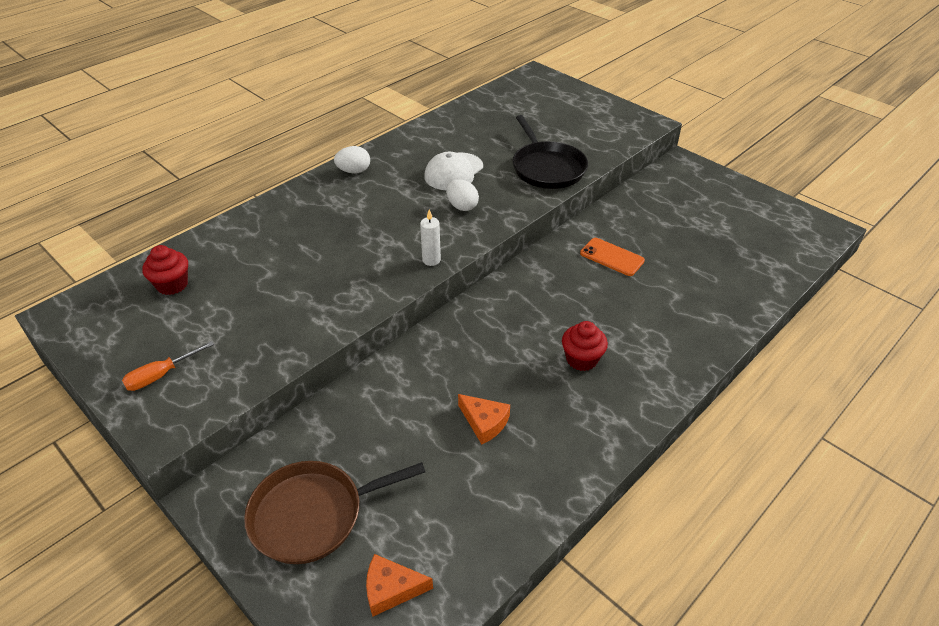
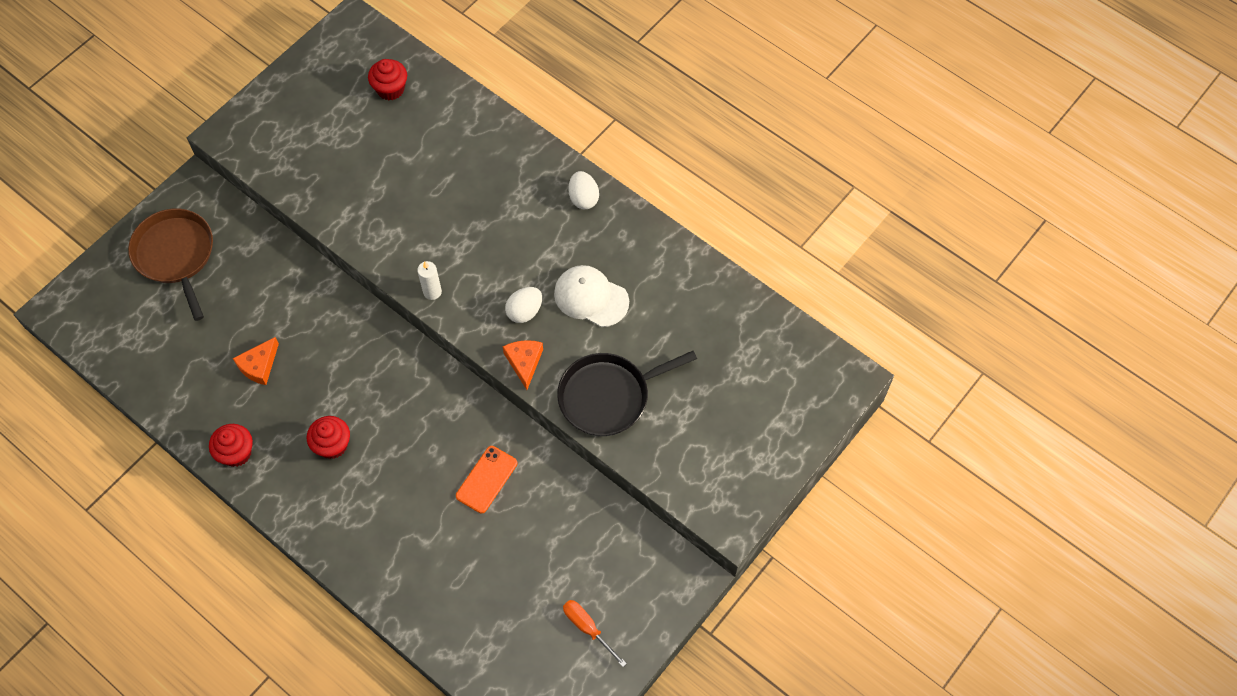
camera: 85 degrees right, 20 degrees up
orange screwdriver [122,341,214,391] -> orange screwdriver moved to [563,600,627,667]
orange cheese [366,554,433,617] -> orange cheese moved to [503,340,543,390]
none -> red cupcake [209,424,253,467]

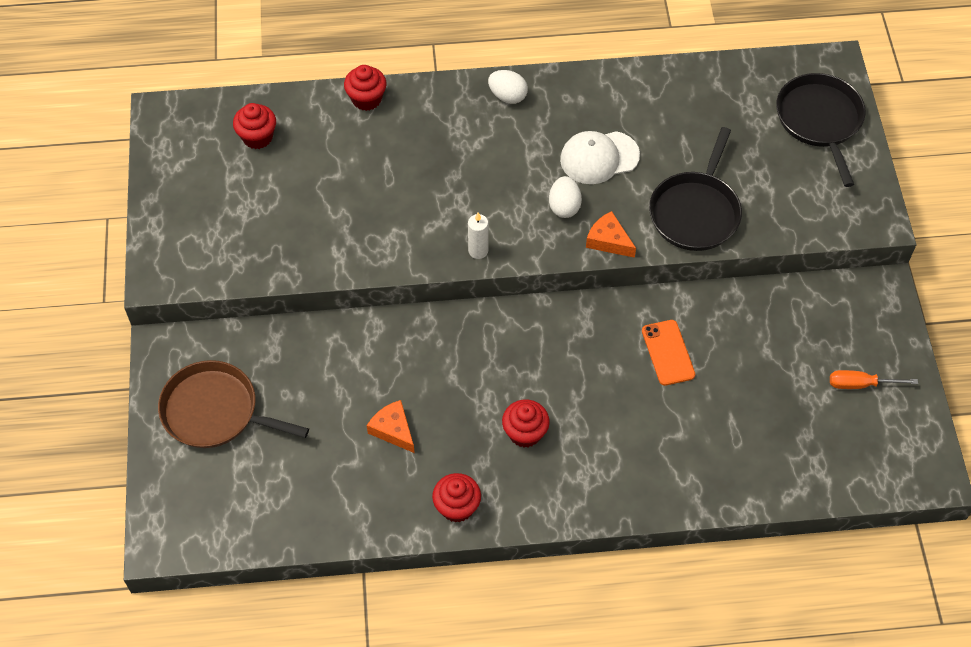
camera: 45 degrees left, 5 degrees down
orange cheese [233,337,279,385] -> orange cheese turned 150 degrees clockwise [367,400,415,453]
none -> red cupcake [344,65,386,111]
none -> black pan [776,73,866,187]

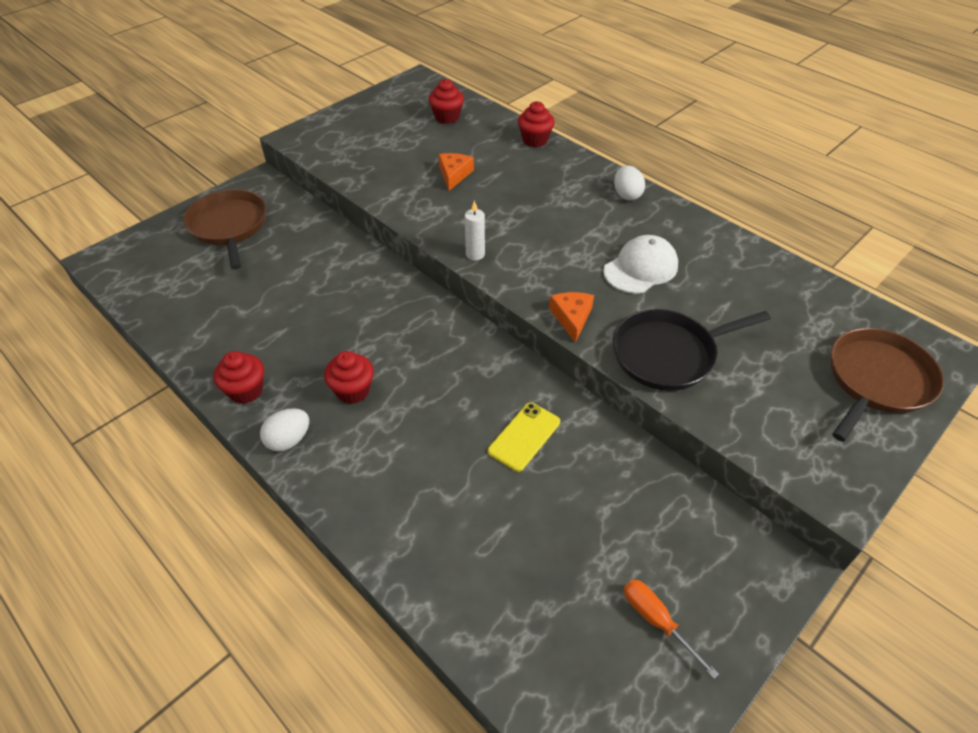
camera: 50 degrees right, 10 degrees down
orange cheese [367,400,415,453] -> orange cheese moved to [439,153,474,191]
white egg [549,176,582,218] -> white egg moved to [260,408,309,451]
white cap [560,131,640,184] -> white cap turned 105 degrees clockwise [603,235,678,294]
orange phone [642,320,695,386] -> yellow phone [488,403,560,472]
black pan [776,73,866,187] -> brown pan [831,328,944,442]

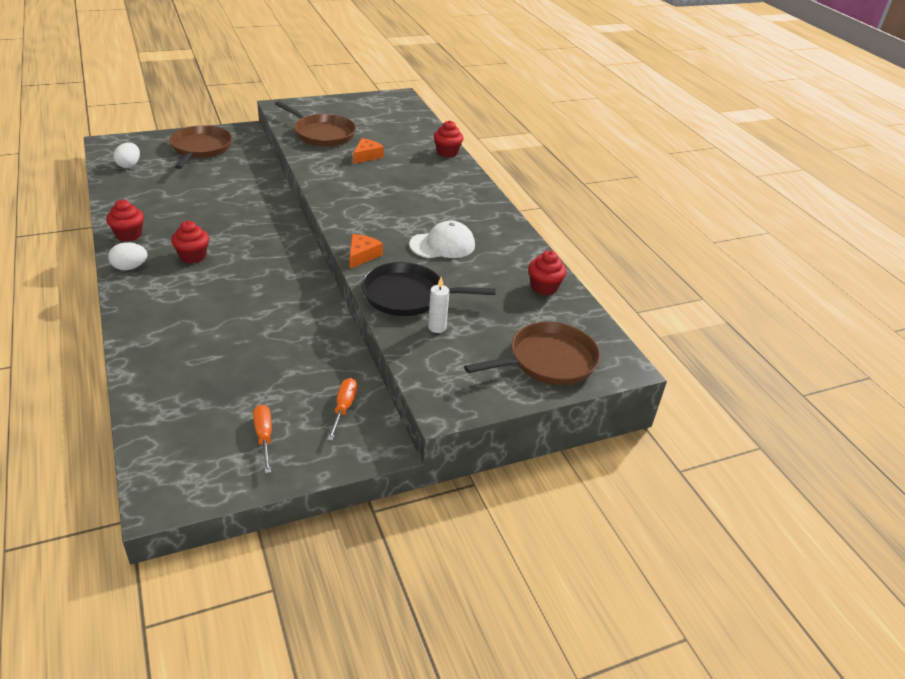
camera: 20 degrees right, 10 degrees down
red cupcake [429,79,464,124] -> red cupcake moved to [528,250,567,295]
white candle [465,200,485,260] -> white candle moved to [428,277,450,333]
yellow phone [488,403,560,472] -> none
white egg [614,165,645,200] -> white egg moved to [113,143,140,168]
none -> brown pan [275,101,356,147]
none -> orange screwdriver [327,378,357,441]

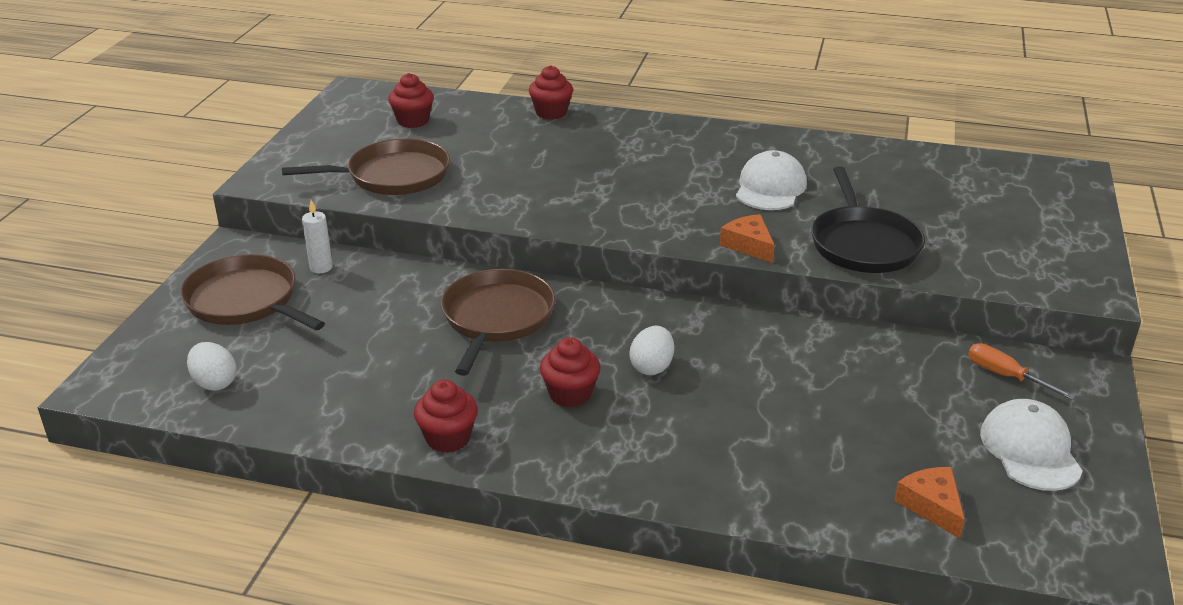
camera: 50 degrees left, 5 degrees down
white egg [108,242,148,270] -> white egg moved to [630,326,674,375]
orange screwdriver [253,405,272,473] -> white cap [980,399,1083,491]
orange cheese [353,138,384,164] -> orange cheese moved to [894,467,965,539]
black pan [362,262,496,316] -> black pan turned 45 degrees counterclockwise [811,166,925,273]
white candle [428,277,450,333] -> white candle moved to [302,200,333,273]
brown pan [464,322,600,385] -> brown pan moved to [441,269,555,376]
red cupcake [528,250,567,295] -> red cupcake moved to [388,73,434,128]

